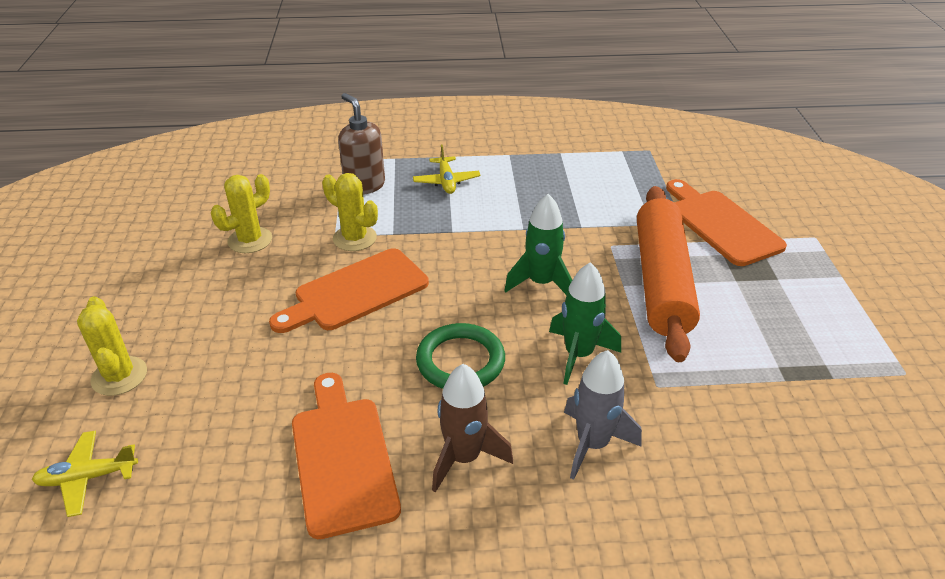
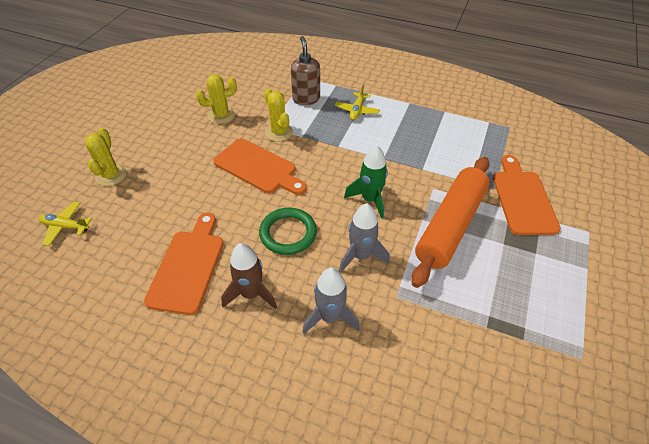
camera: 25 degrees right, 10 degrees up
orange cutting board [269,248,429,333] -> orange cutting board turned 135 degrees counterclockwise [213,139,307,195]
green rocket [549,262,621,385] -> grey rocket [339,203,390,273]

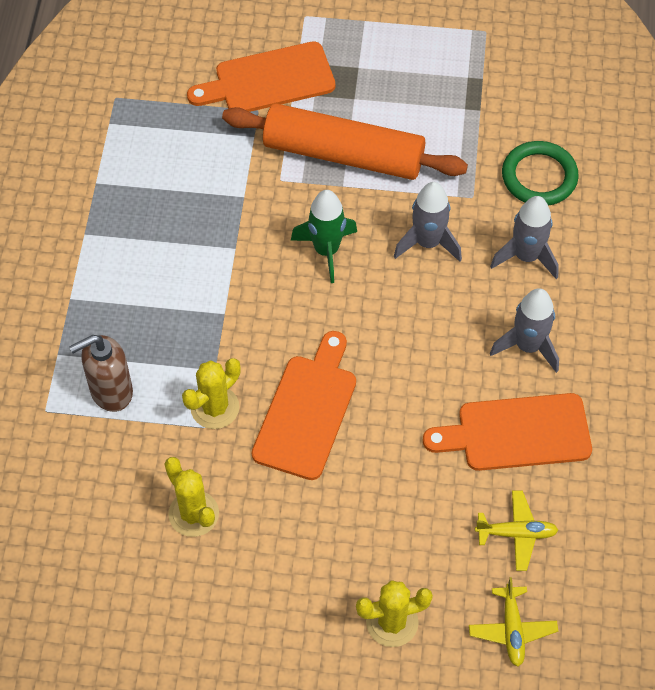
camera: 105 degrees left, 10 degrees up
brown rocket [221,243,277,310] -> grey rocket [490,288,559,373]
green ring [259,208,317,255] -> green ring moved to [502,141,579,205]
yellow plane [335,85,380,120] -> yellow plane moved to [475,490,558,571]

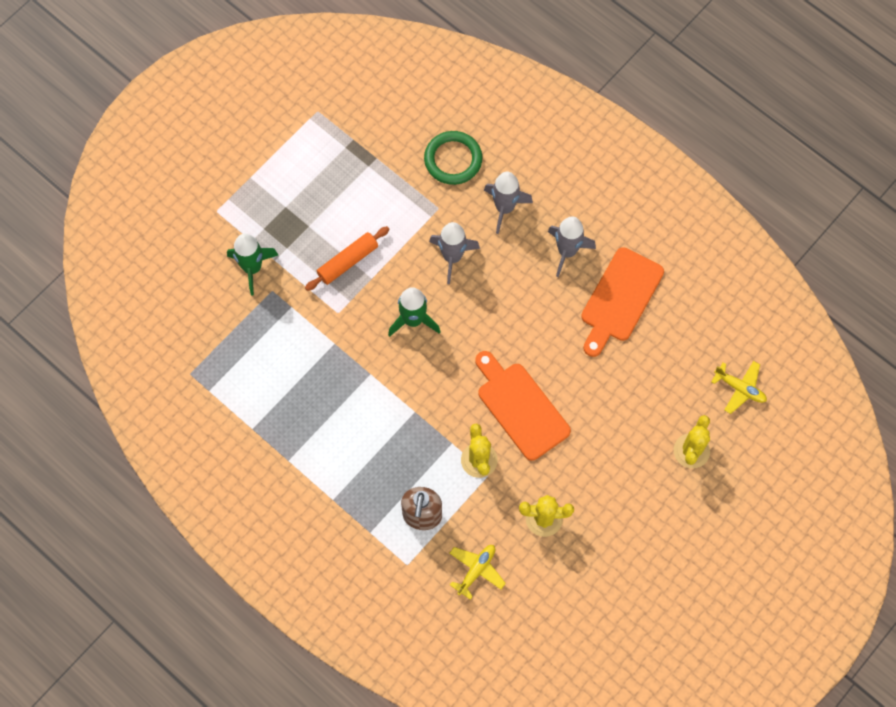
camera: 55 degrees left, 10 degrees up
orange cutting board [187,41,335,112] -> green rocket [227,234,278,296]
orange rolling pin [222,103,468,180] -> orange rolling pin [305,226,389,291], size x0.53
yellow plane [475,490,558,571] -> yellow plane moved to [449,545,506,600]

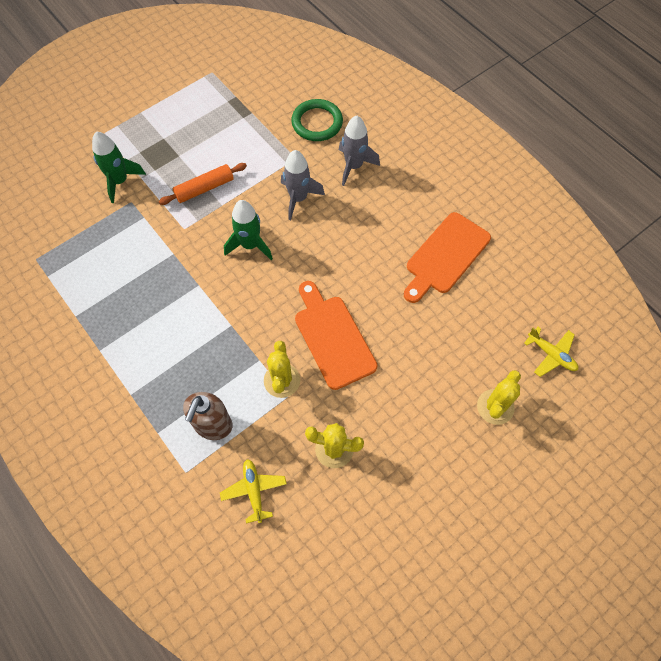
camera: 10 degrees right, 5 degrees down
yellow plane [449,545,506,600] -> yellow plane turned 60 degrees counterclockwise [220,459,287,524]
grey rocket [548,216,596,277] -> none

